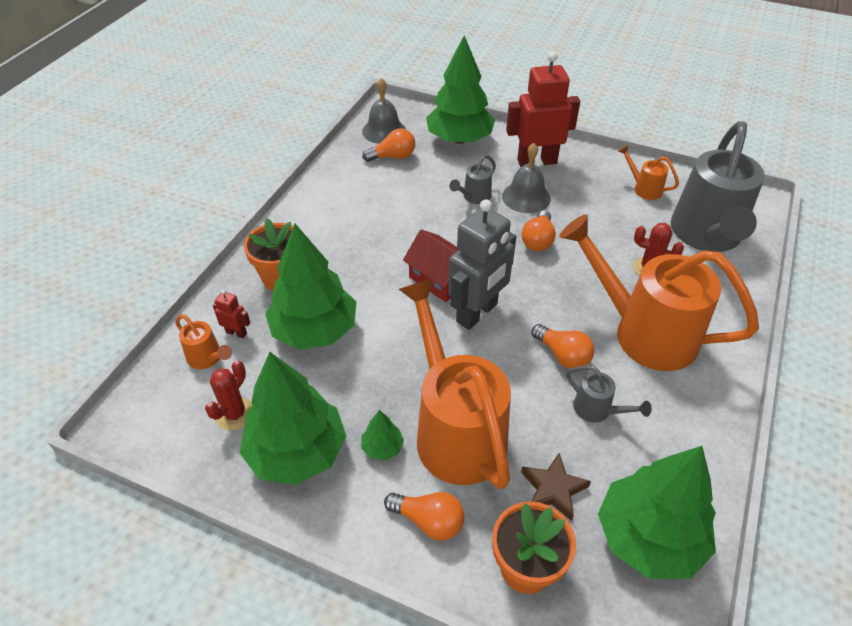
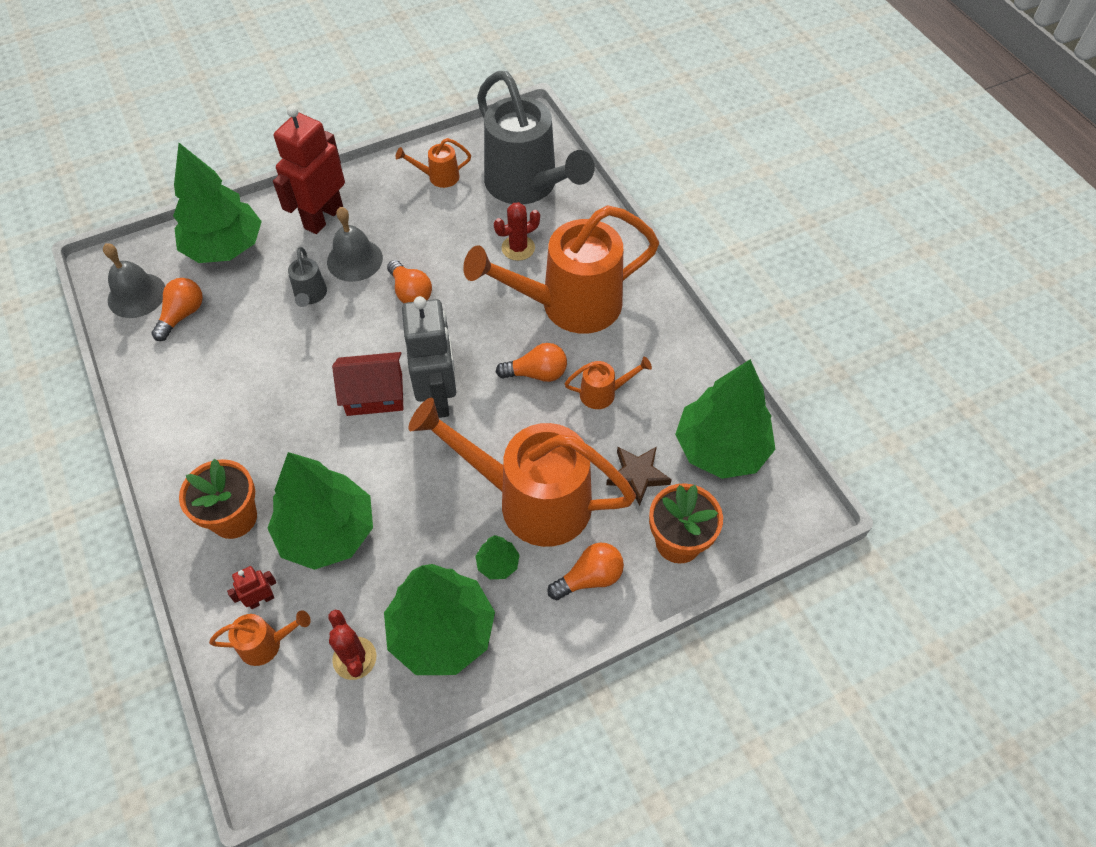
camera: 50 degrees left, 10 degrees up
grey watering can [566,365,651,423] -> orange watering can [565,357,652,409]

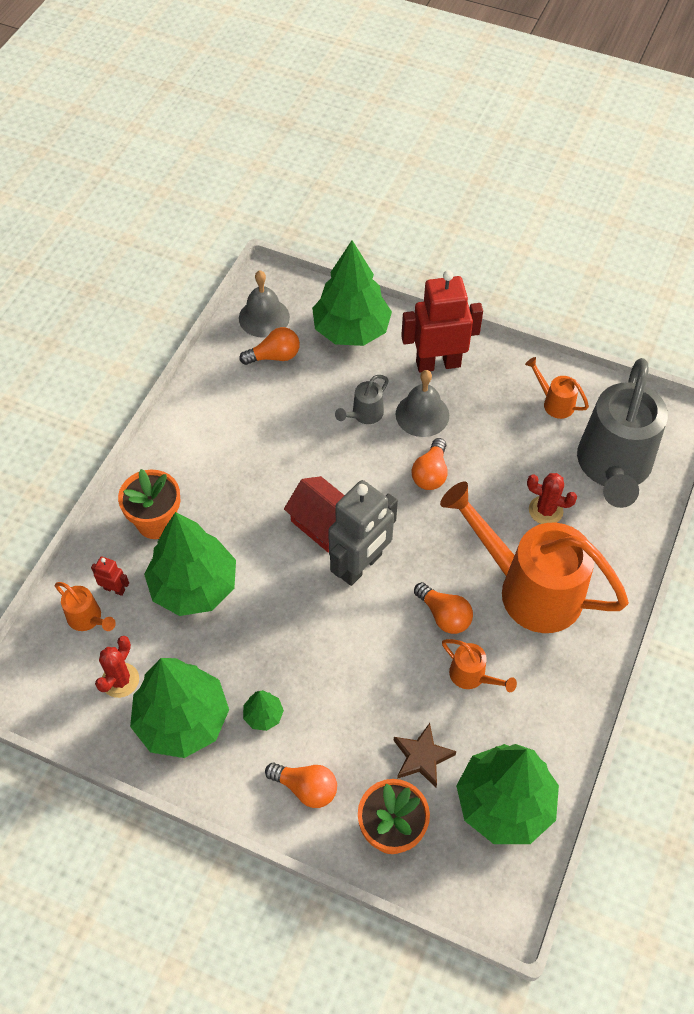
camera: 50 degrees right, 0 degrees up
orange watering can [408,398,636,547] -> none

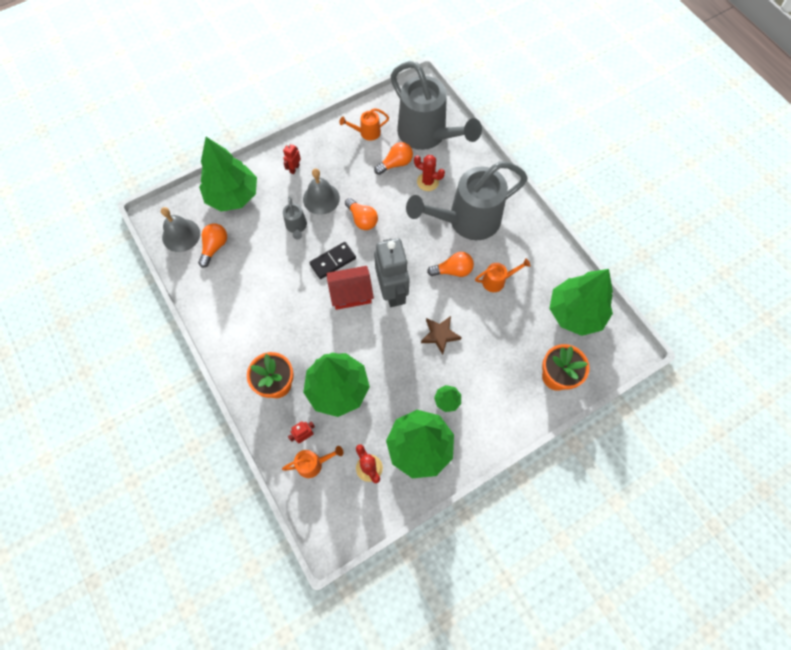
camera: 55 degrees left, 10 degrees up
orange light bulb [265,763,337,808] -> orange light bulb moved to [374,142,413,175]
brown star [393,723,457,787] -> brown star moved to [421,316,462,355]
red robot [401,270,483,373] -> red robot [283,143,301,174], size x0.43
orange watering can [440,482,629,633] -> grey watering can [406,161,528,240]
red cactus [527,473,577,524] -> red cactus turned 60 degrees clockwise [414,155,445,191]
none -> black domino [309,242,356,279]

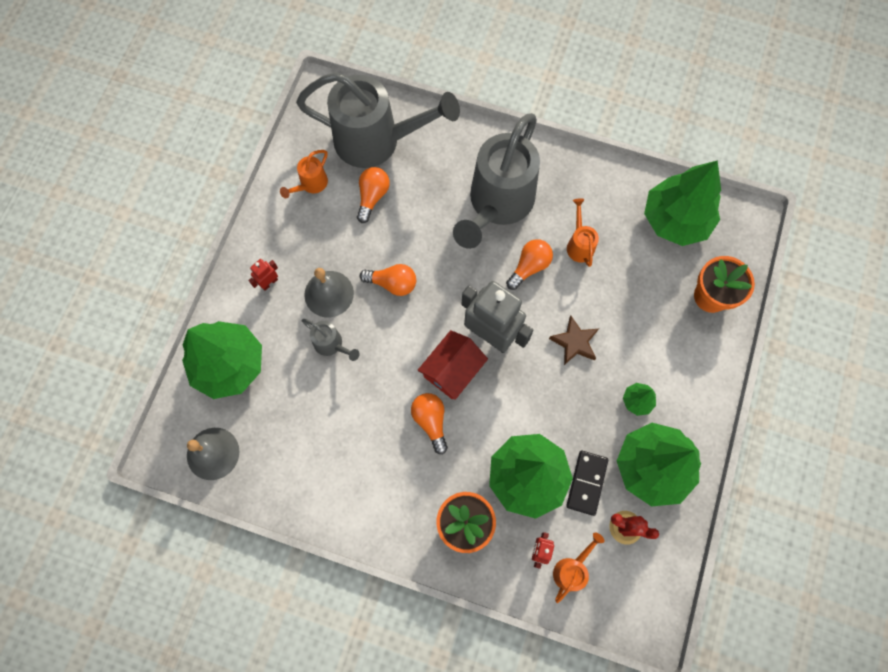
camera: 40 degrees left, 5 degrees up
orange light bulb [198,223,227,268] -> orange light bulb moved to [411,393,448,454]
red robot [283,143,301,174] -> red robot turned 60 degrees clockwise [248,259,278,291]
black domino [309,242,356,279] -> black domino moved to [566,451,608,516]
red cactus [414,155,445,191] -> none
orange watering can [475,258,531,292] -> orange watering can turned 45 degrees counterclockwise [567,198,599,267]

